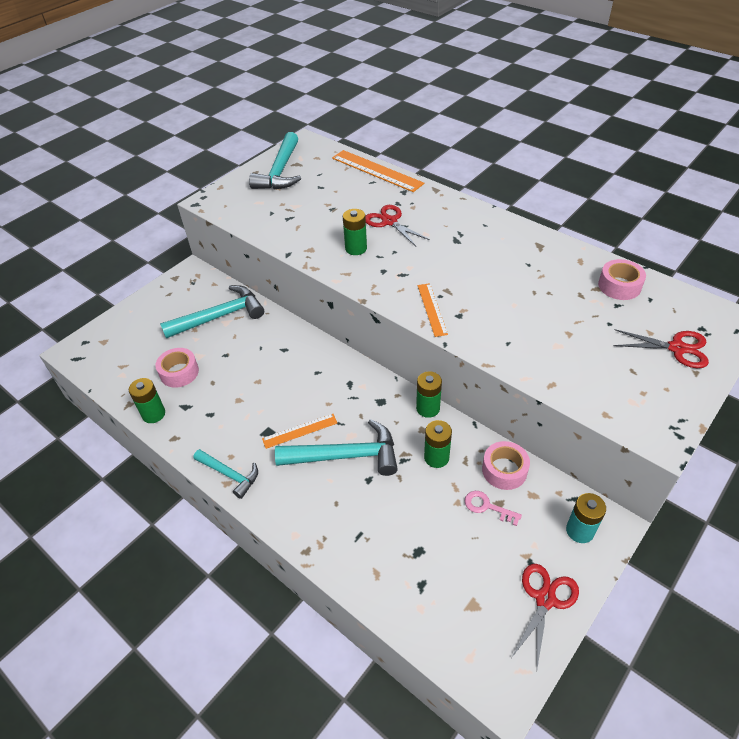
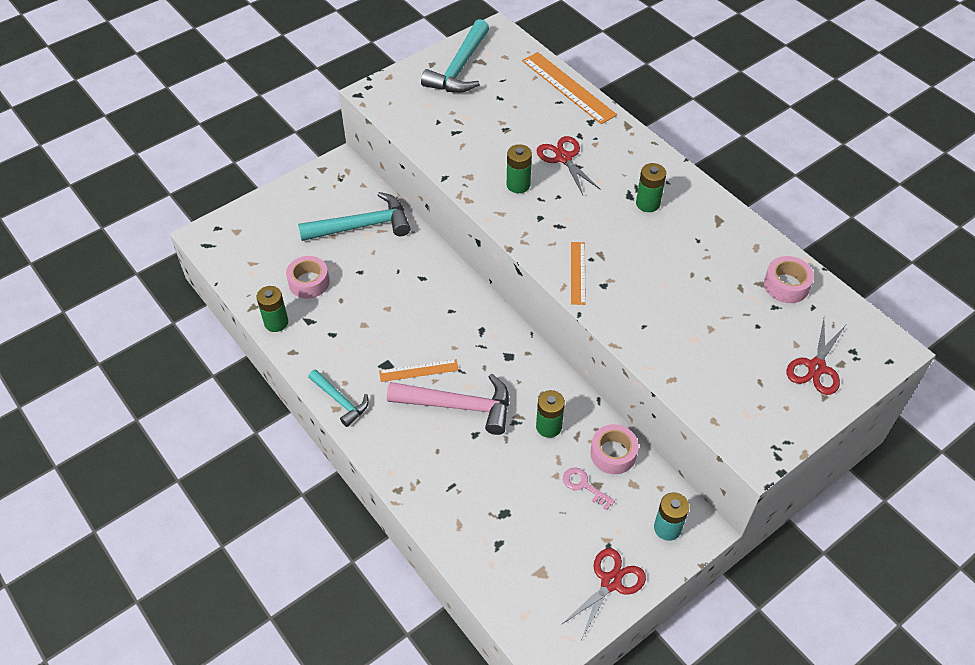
camera: 10 degrees right, 5 degrees up
turquoise hammer [275,419,398,476] -> pink hammer [387,374,509,435]
green battery [416,371,442,418] -> green battery moved to [636,163,666,212]
red scissors [614,329,709,368] -> red scissors turned 90 degrees clockwise [787,319,846,395]

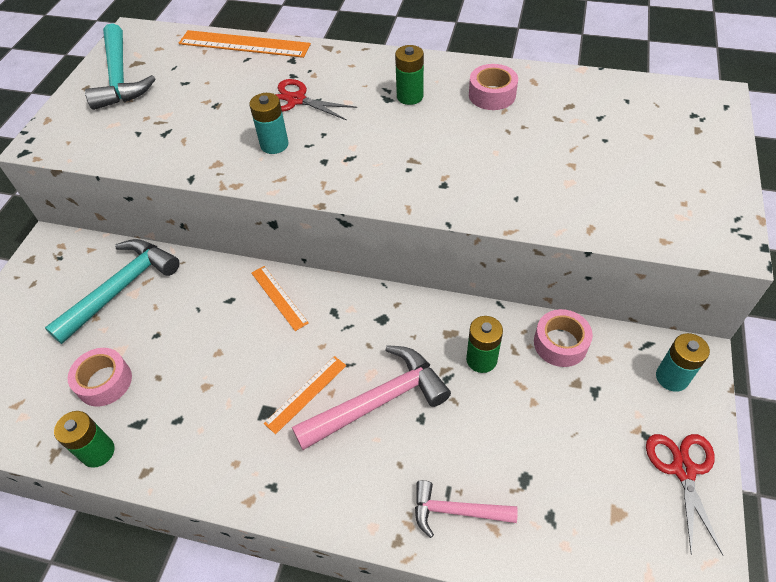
camera: 35 degrees left, 0 degrees up
turquoise hammer [308,369,369,427] -> none
green battery [507,144,532,193] -> turquoise battery [250,93,288,154]
pink key [563,468,615,510] -> none
orange ruler [571,242,586,305] -> orange ruler moved to [251,266,309,331]
pink tape [764,256,814,303] -> pink tape moved to [469,64,518,110]
red scissors [787,319,846,395] -> none
none -> pink hammer [415,480,518,538]

